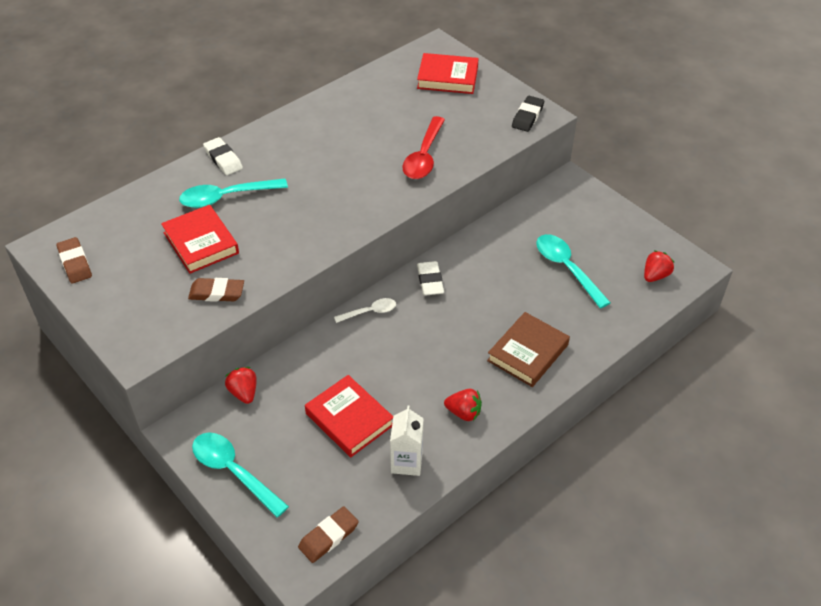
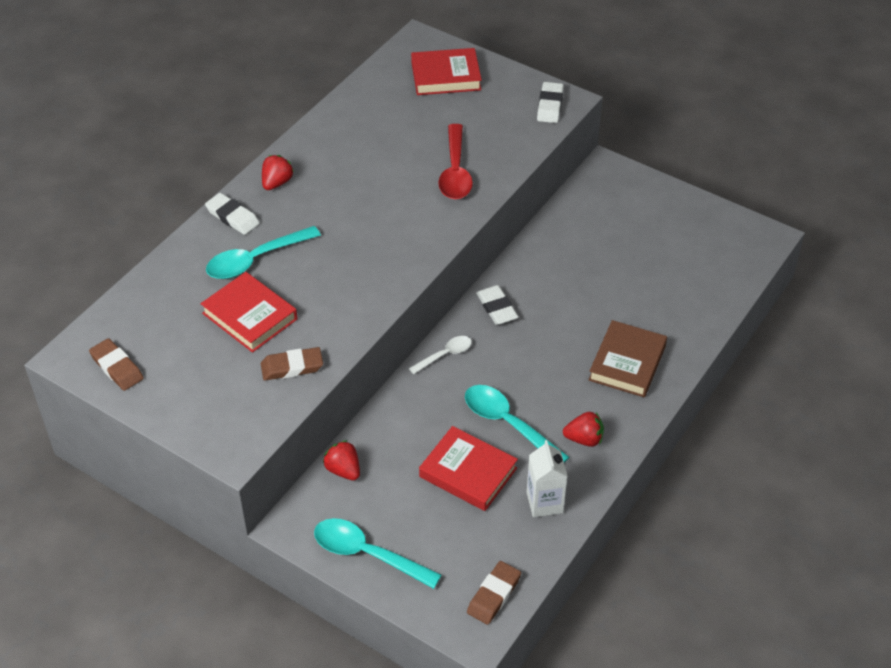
camera: 15 degrees left, 0 degrees up
black eraser [512,96,544,132] -> white eraser [537,82,564,123]
turquoise spoon [536,234,611,309] -> turquoise spoon moved to [465,385,569,463]
red strawberry [644,250,674,282] -> red strawberry moved to [262,155,294,190]

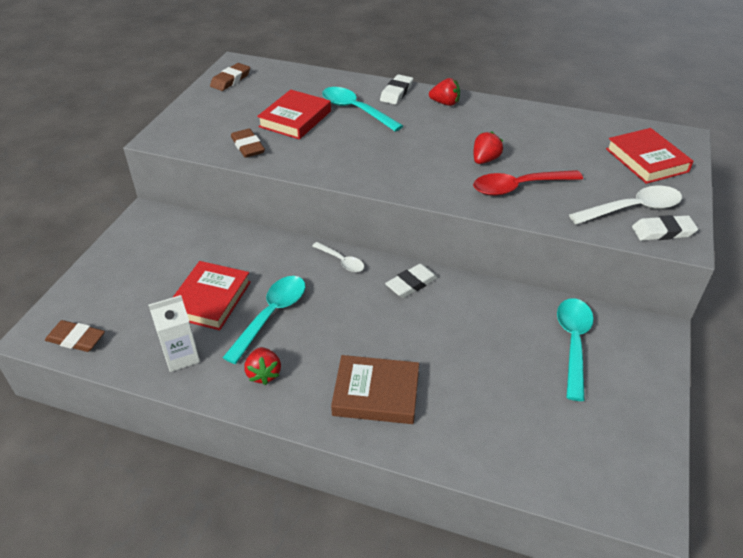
camera: 75 degrees right, 5 degrees down
turquoise spoon [314,518,441,589] -> turquoise spoon moved to [557,298,594,401]
red strawberry [323,440,360,481] -> red strawberry moved to [474,131,503,164]
none -> white spoon [569,185,682,224]

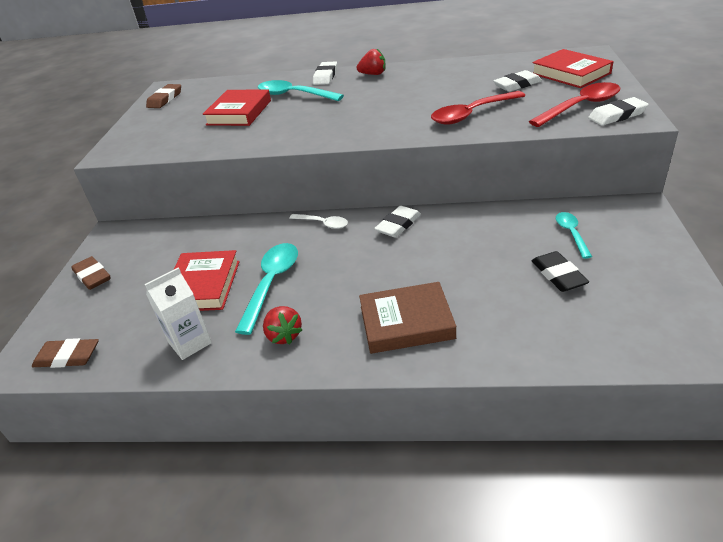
camera: 10 degrees left, 5 degrees down
brown eraser [231,128,265,158] -> brown eraser moved to [71,256,111,290]
red strawberry [474,131,503,164] -> none
turquoise spoon [557,298,594,401] -> turquoise spoon [556,212,592,259], size x0.58
white spoon [569,185,682,224] -> red spoon [529,82,620,127]
none -> white eraser [493,70,542,92]
none -> black eraser [532,251,589,292]

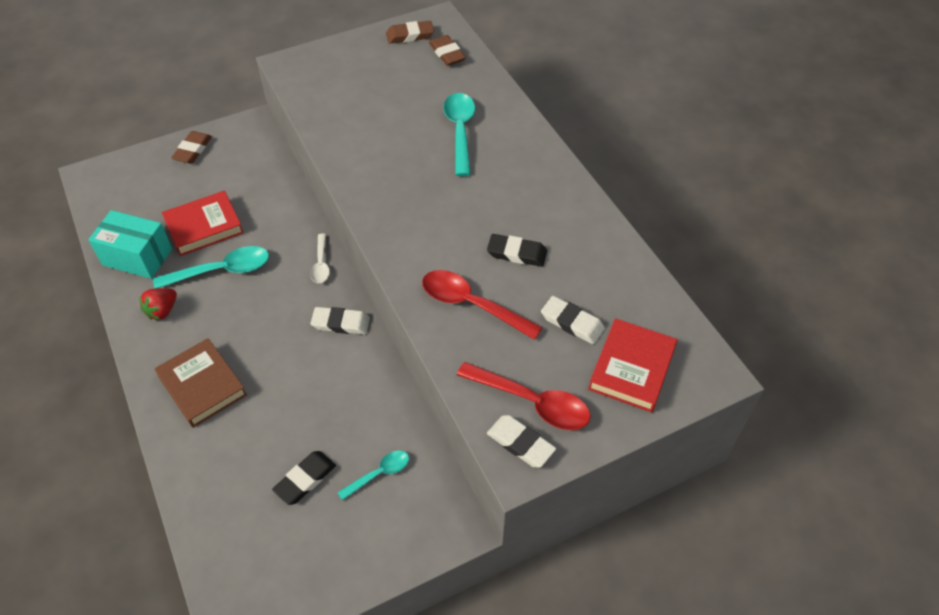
camera: 55 degrees right, 15 degrees up
brown eraser [32,338,99,368] -> brown eraser moved to [429,35,466,66]
white carton [145,268,212,360] -> turquoise box [88,210,172,279]
red book [203,89,271,126] -> none
white eraser [313,62,337,85] -> none
red strawberry [357,49,386,75] -> none
none -> black eraser [487,234,547,267]

